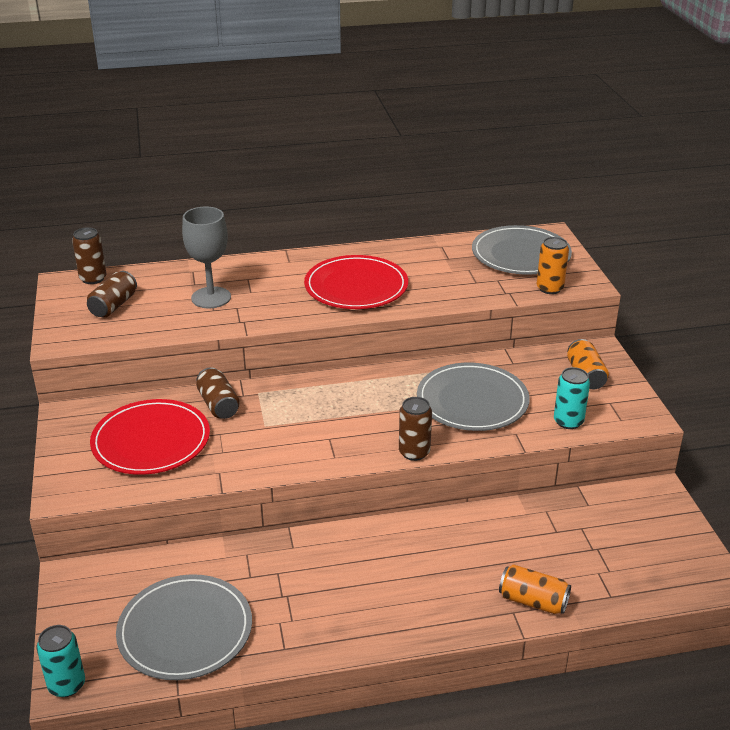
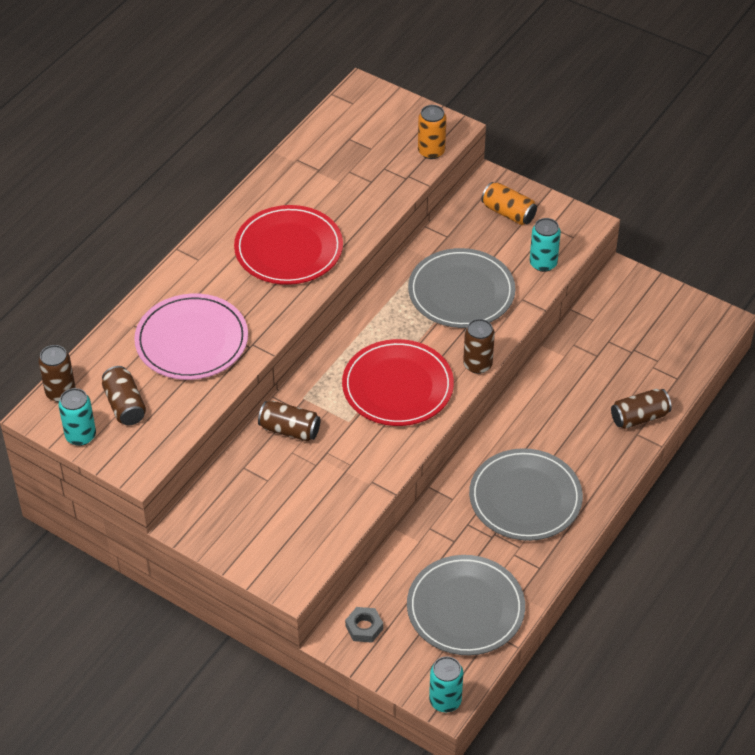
camera: 45 degrees left, 15 degrees up
red plate [90,399,210,475] -> red plate moved to [342,339,454,426]
grey goblet [182,207,231,308] -> pink plate [134,294,248,380]
grey plate [472,225,572,275] -> grey plate moved to [469,448,583,541]
orange can [499,564,571,614] -> brown can [611,389,672,429]
none -> turquoise can [58,388,96,446]
none -> grey nut [345,607,383,643]

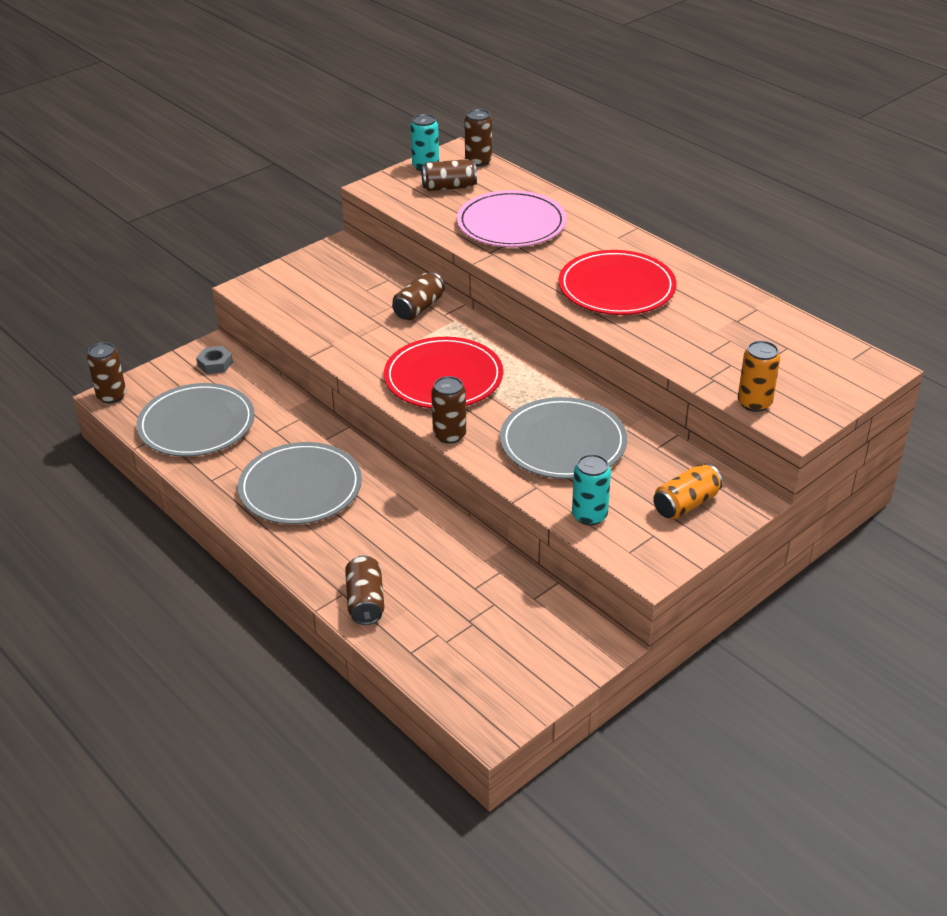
camera: 105 degrees right, 10 degrees down
turquoise can [429,656,463,712] -> brown can [87,342,126,403]

